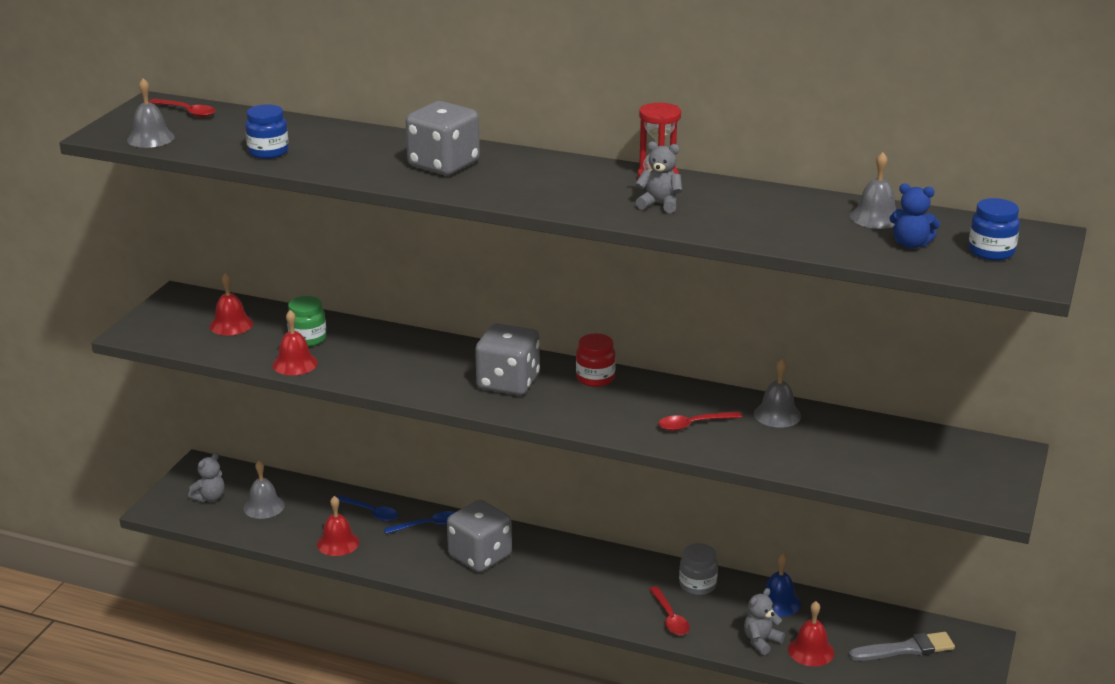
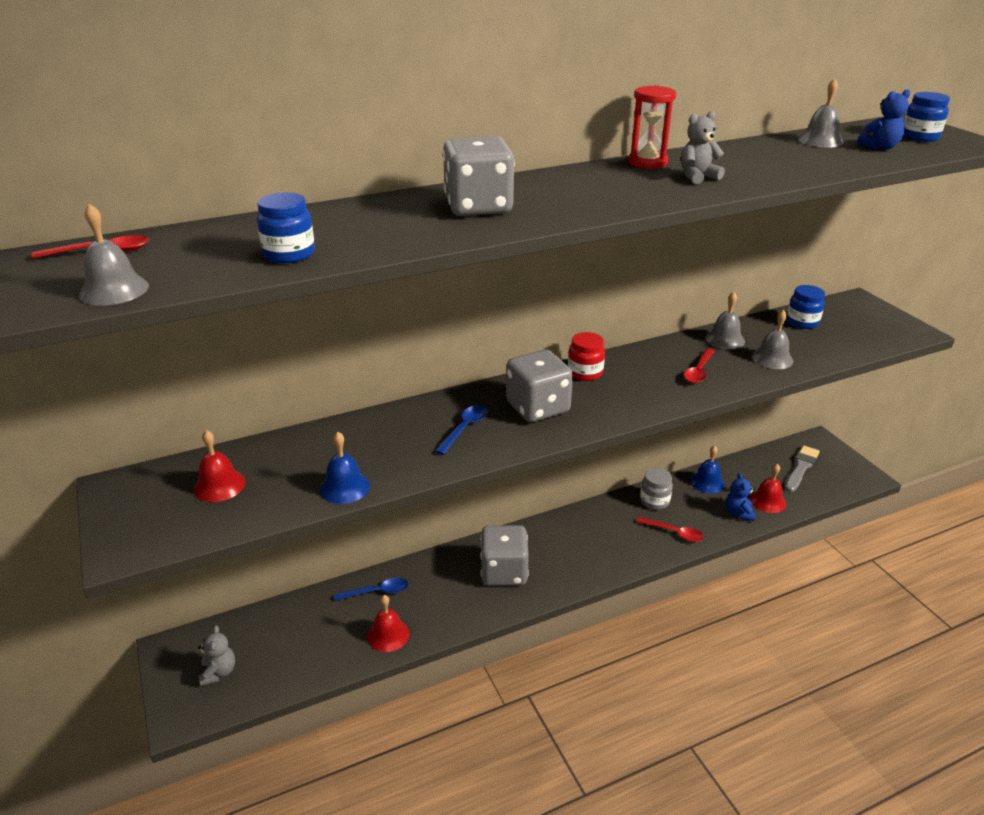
camera: 45 degrees left, 5 degrees up
grey bell [243,460,285,519] -> grey bell moved to [752,310,793,369]
red bell [272,310,318,375] -> blue bell [319,432,370,504]
green jar [287,296,326,347] -> none
blue spoon [384,511,455,534] -> blue spoon moved to [435,405,487,455]
grey teddy bear [744,588,785,655] -> blue teddy bear [726,473,756,521]
none -> blue jar [787,285,825,329]

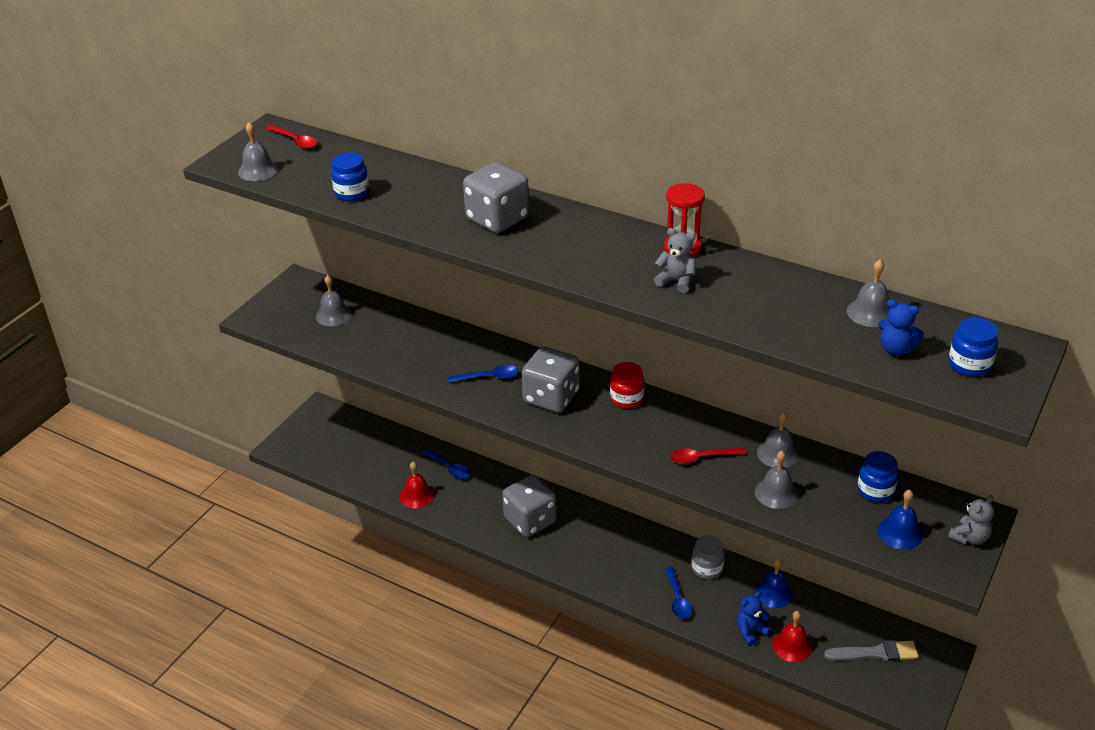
camera: 55 degrees right, 5 degrees up
red bell [193,430,246,502] -> grey bell [316,275,352,326]
grey teddy bear [198,625,235,687] -> grey teddy bear moved to [948,495,994,545]
blue bell [319,432,370,504] -> blue bell moved to [877,490,923,549]
red spoon [637,517,704,542] -> blue spoon [665,567,692,619]

